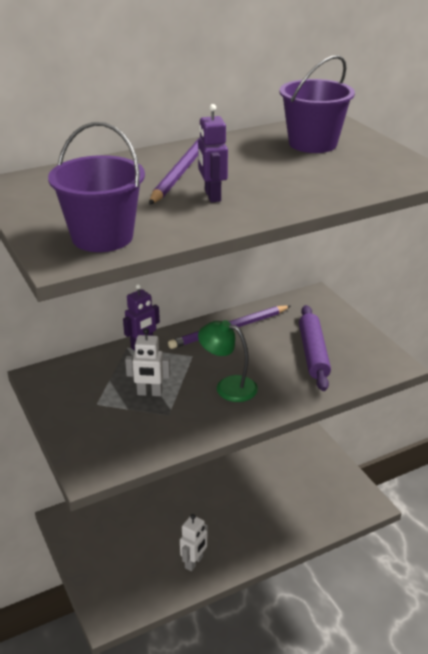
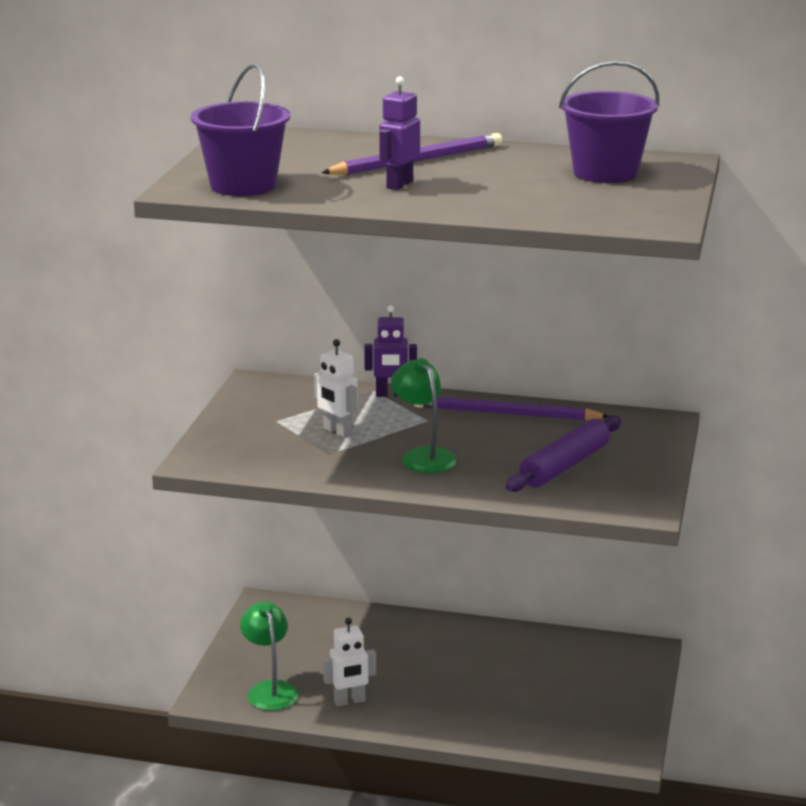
camera: 40 degrees right, 10 degrees down
none -> green lamp [240,602,299,711]

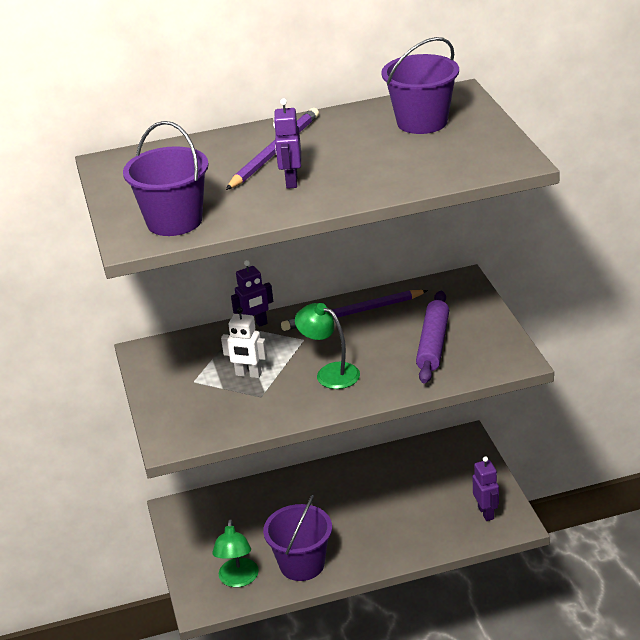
camera: 25 degrees left, 10 degrees up
green lamp [240,602,299,711] -> green lamp turned 135 degrees counterclockwise [212,519,259,587]
white robot [323,617,376,706] -> purple bucket [263,495,332,581]
none -> purple robot [473,456,499,521]

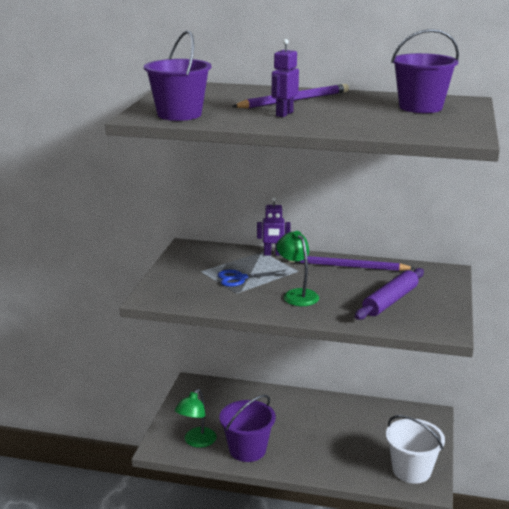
camera: 25 degrees right, 10 degrees down
white robot [221,307,267,378] -> blue scissors [218,270,286,287]
purple robot [473,456,499,521] -> white bucket [386,415,445,484]

